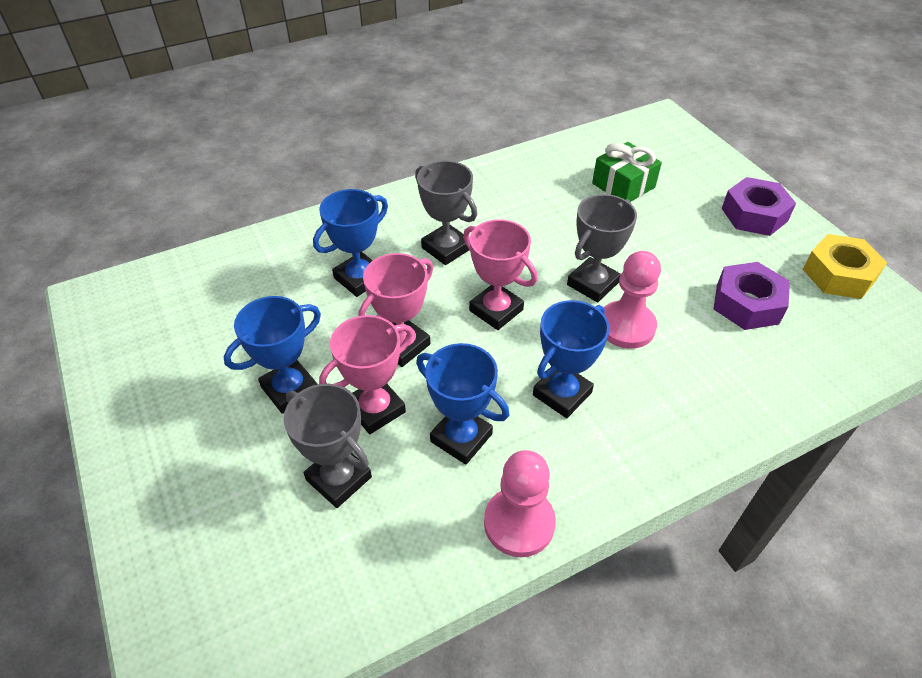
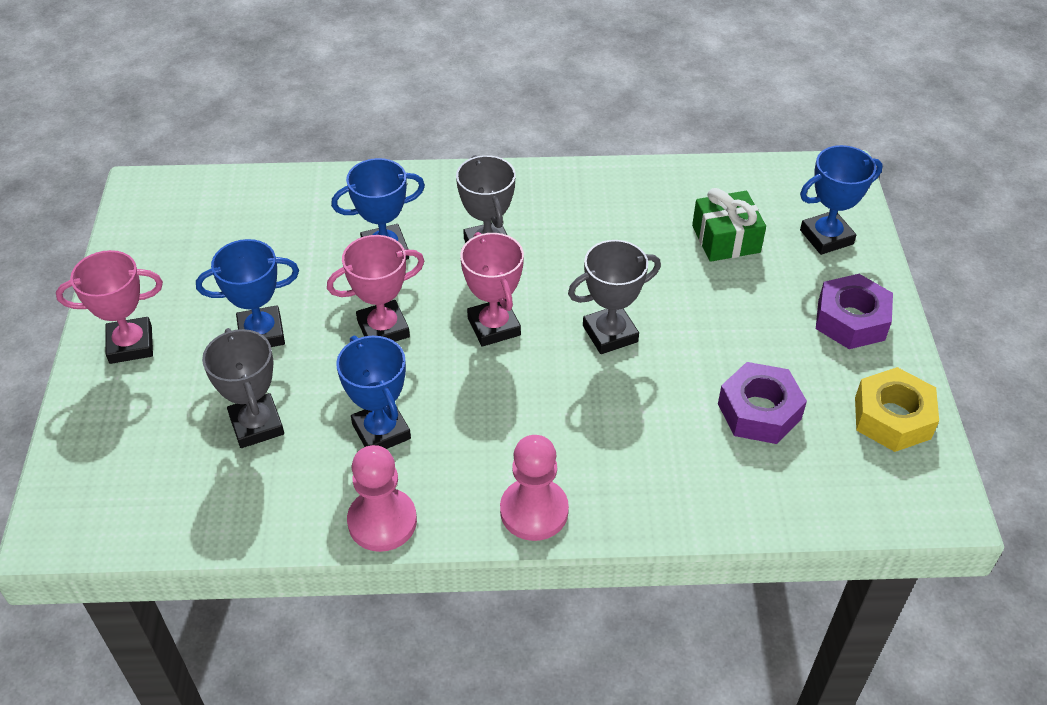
camera: 25 degrees right, 0 degrees up
pink trophy [319,315,413,434] -> pink trophy moved to [56,250,163,364]
blue trophy [533,300,610,418] -> blue trophy moved to [800,145,883,255]
pink pawn [604,251,661,349] -> pink pawn moved to [500,435,569,541]

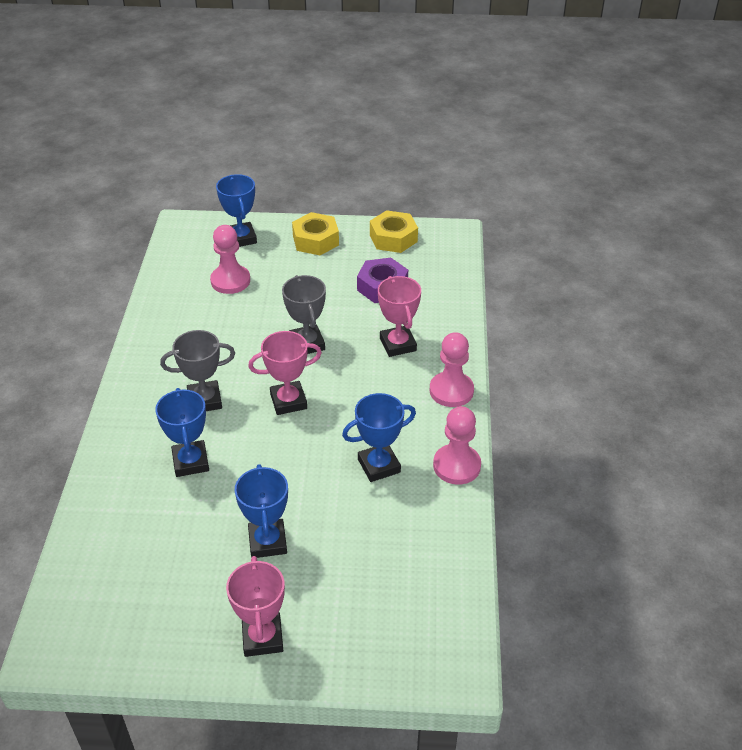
camera: 85 degrees left, 5 degrees down
grey trophy [202,328,284,448] -> none
pink trophy [327,235,425,342] -> pink trophy moved to [378,276,421,357]
green gift [692,188,766,262] -> pink pawn [210,225,250,294]
purple nut [816,274,893,349] -> yellow nut [292,212,339,255]

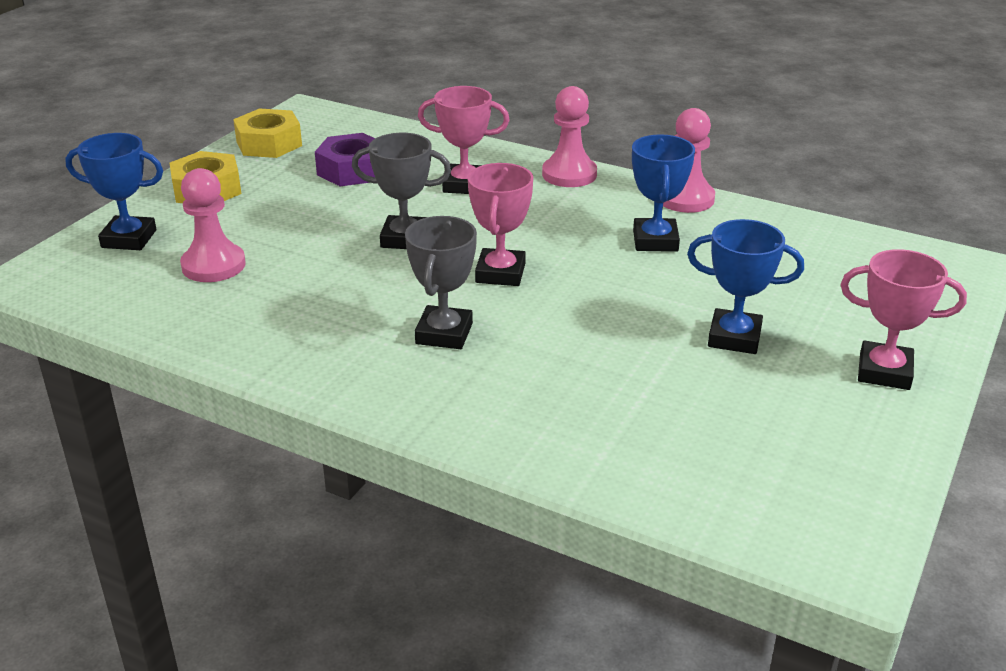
camera: 65 degrees left, 10 degrees down
blue trophy [155,388,209,477] -> none

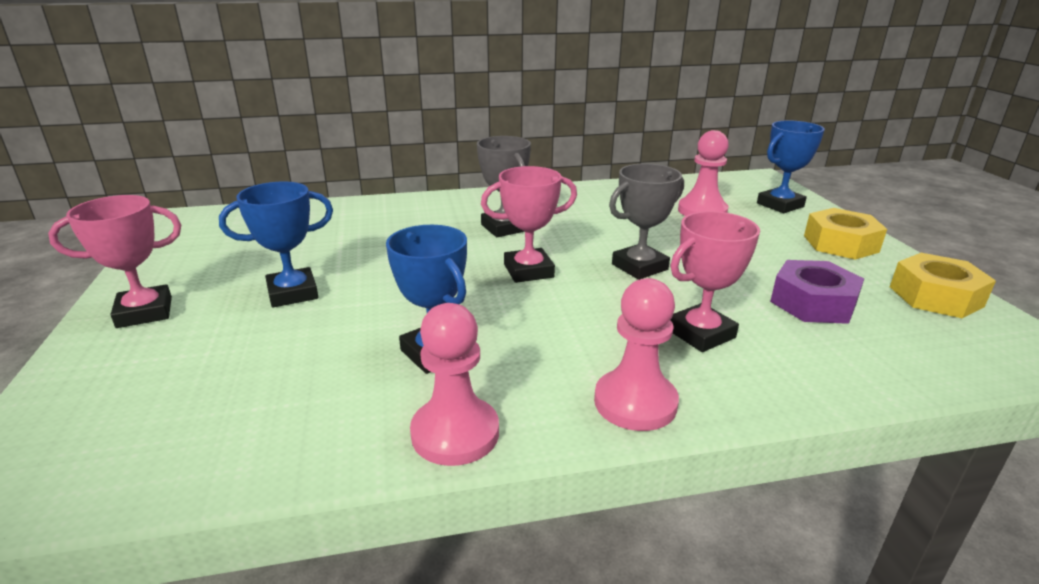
camera: 140 degrees right, 5 degrees down
pink trophy [468,163,533,286] -> pink trophy turned 75 degrees counterclockwise [481,166,577,283]

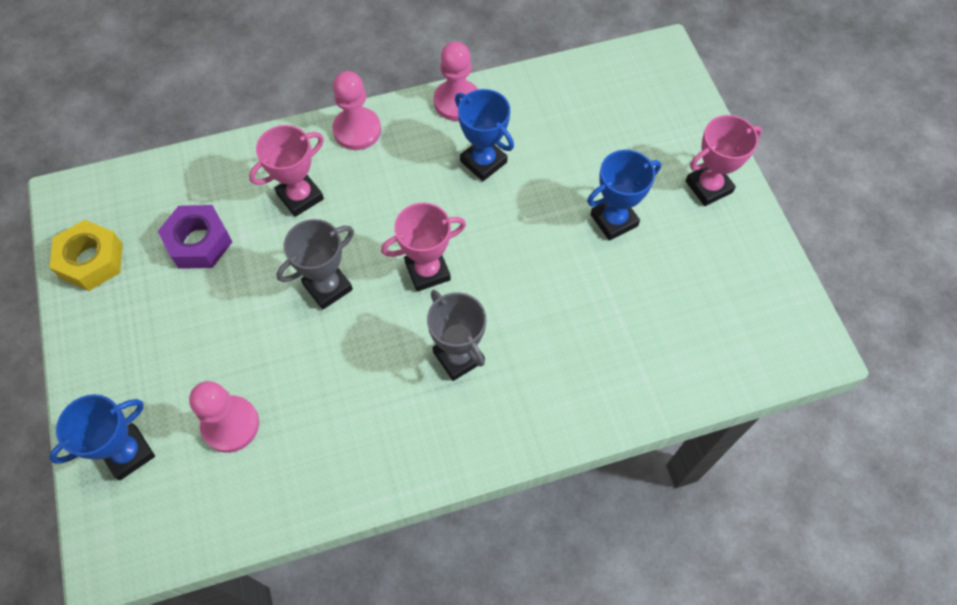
camera: 175 degrees right, 35 degrees up
yellow nut [804,208,887,260] -> none

